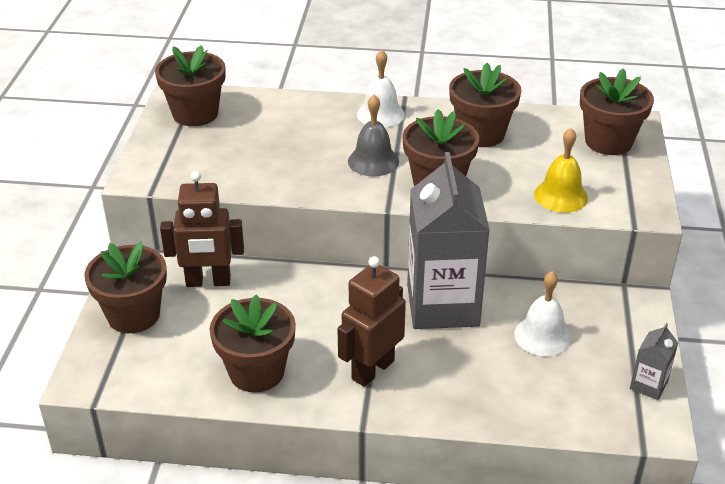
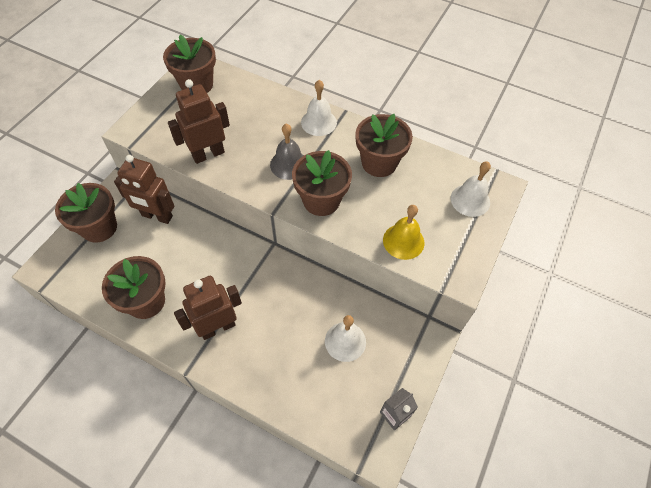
camera: 20 degrees right, 20 degrees up
grey carton [407,152,490,329] -> none
brown flower pot [580,68,654,155] -> white bell [451,161,491,217]
none -> brown robot [168,79,230,164]

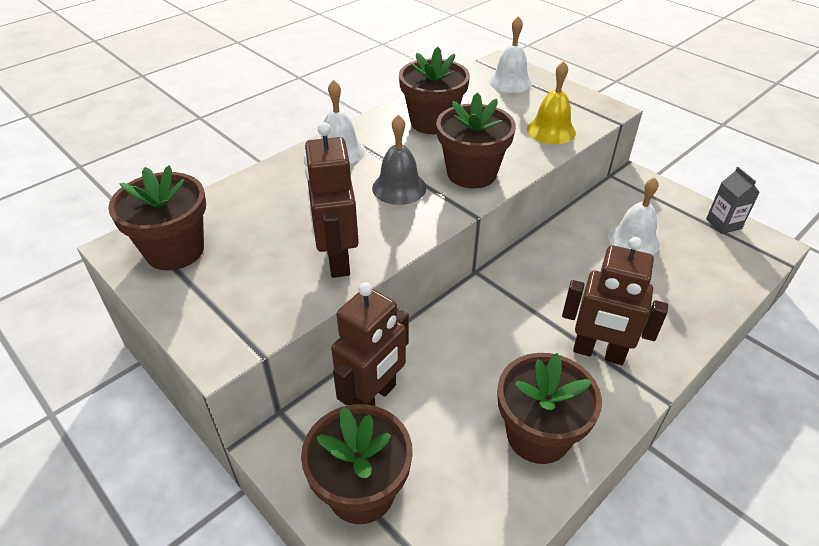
camera: 70 degrees left, 15 degrees down
brown robot [174,276,242,340] -> brown robot turned 60 degrees counterclockwise [562,237,668,365]

